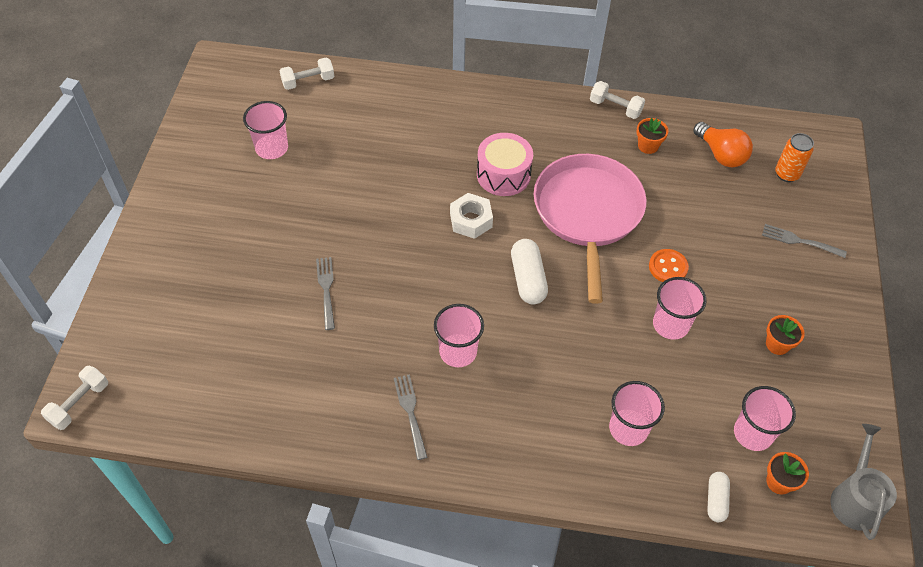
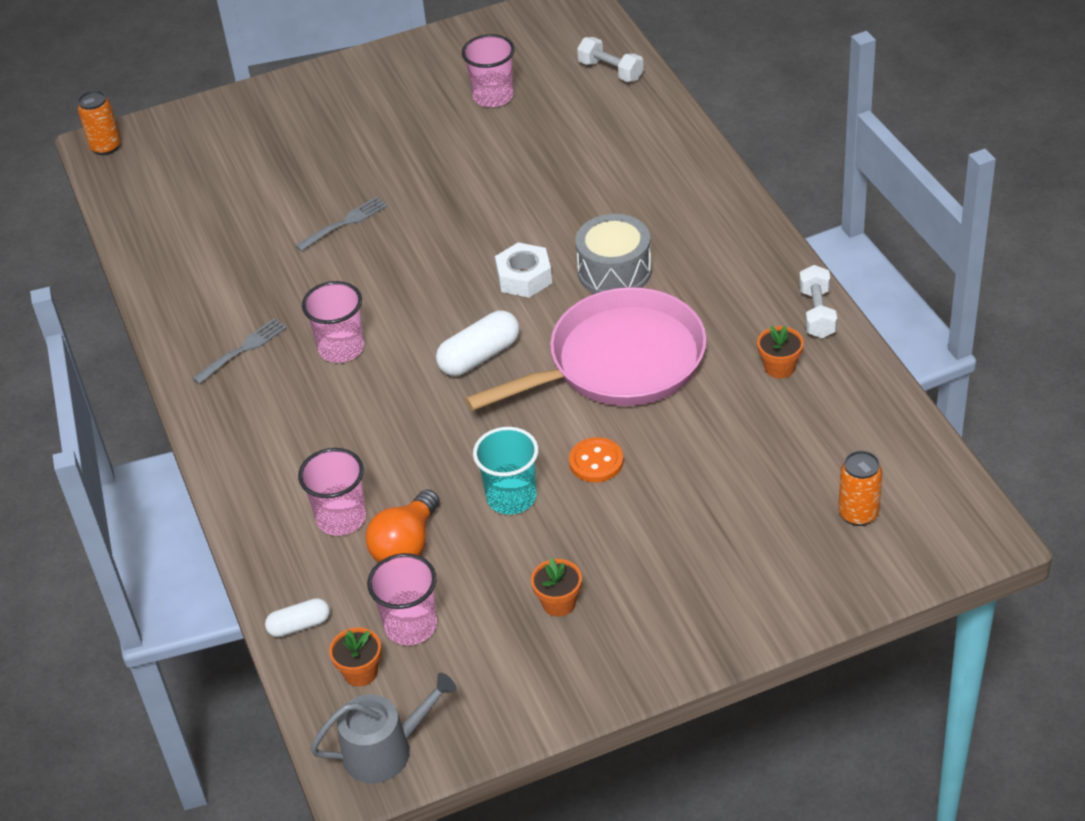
camera: 65 degrees right, 10 degrees down
white dumbbell [41,365,108,430] -> orange can [78,91,121,155]
pink drum [477,133,533,196] -> grey drum [575,214,652,294]
pink cup [653,277,706,340] -> turquoise cup [473,427,539,514]
orange light bulb [693,122,753,168] -> orange light bulb moved to [365,489,440,562]
grey fork [762,224,847,258] -> none

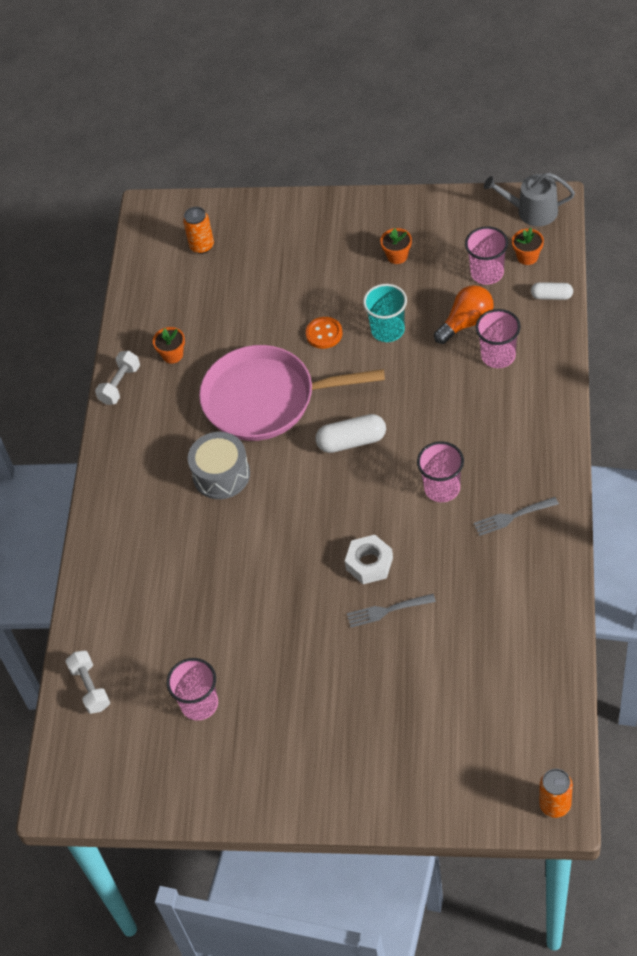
camera: 150 degrees left, 10 degrees up
white nut [495,242,552,298] -> white nut moved to [345,535,393,584]

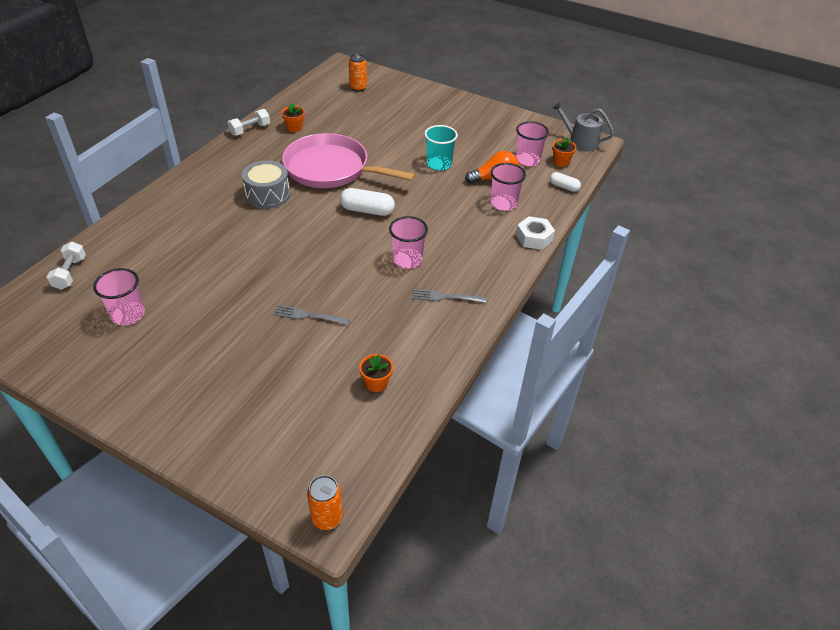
camera: 15 degrees right, 10 degrees down
orange button [306,317,343,349] -> none
white nut [345,535,393,584] -> white nut moved to [516,216,555,250]
orange flower pot [380,228,412,264] -> orange flower pot moved to [359,354,393,392]

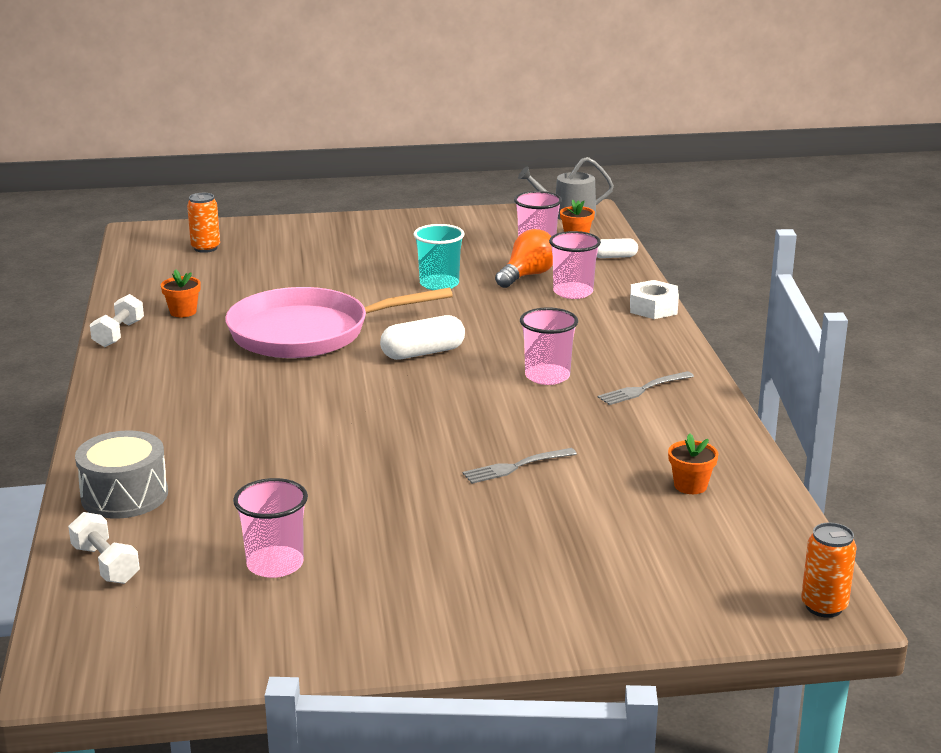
camera: 35 degrees left, 20 degrees down
grey drum [242,160,290,209] -> grey drum moved to [75,430,168,519]

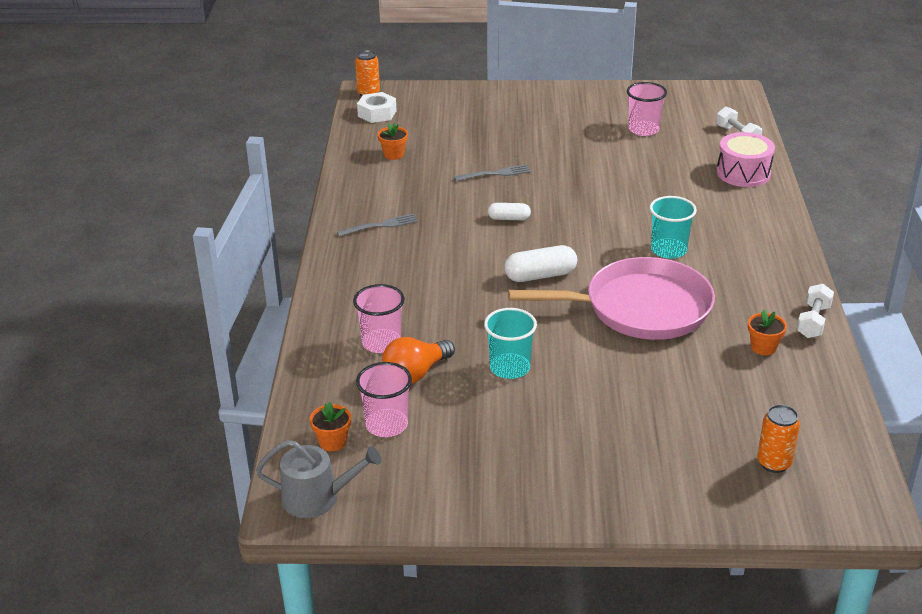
camera: 170 degrees left, 10 degrees up
grey drum [75,430,168,519] -> pink drum [717,132,775,187]
pink cup [520,307,578,385] -> none
white capsule [597,238,638,258] -> white capsule moved to [488,203,531,220]
white nut [630,280,679,319] -> white nut moved to [357,92,397,123]
none -> turquoise cup [650,196,697,259]

